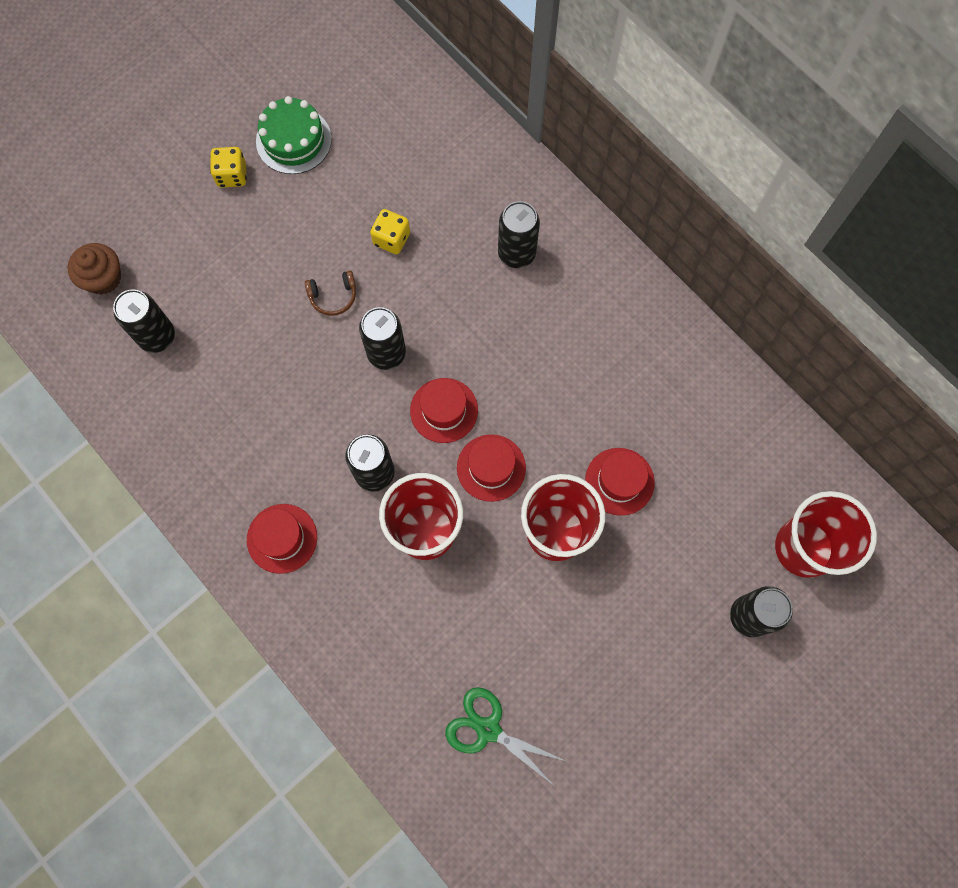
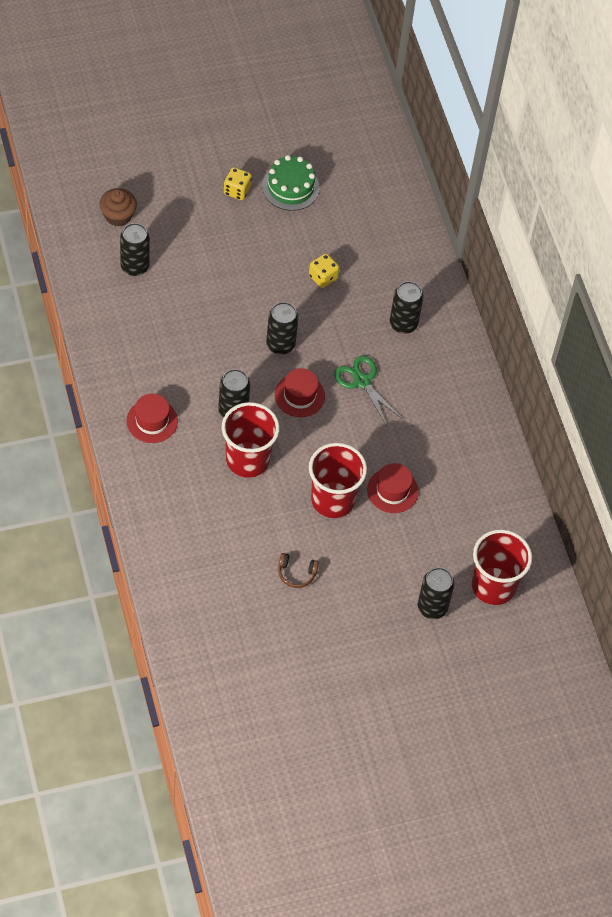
camera: 20 degrees right, 15 degrees down
brown headphones [305,270,356,316] -> brown headphones moved to [278,553,319,588]
green scissors [445,687,568,785] -> green scissors moved to [334,355,401,426]
red hat [457,434,526,502] -> none

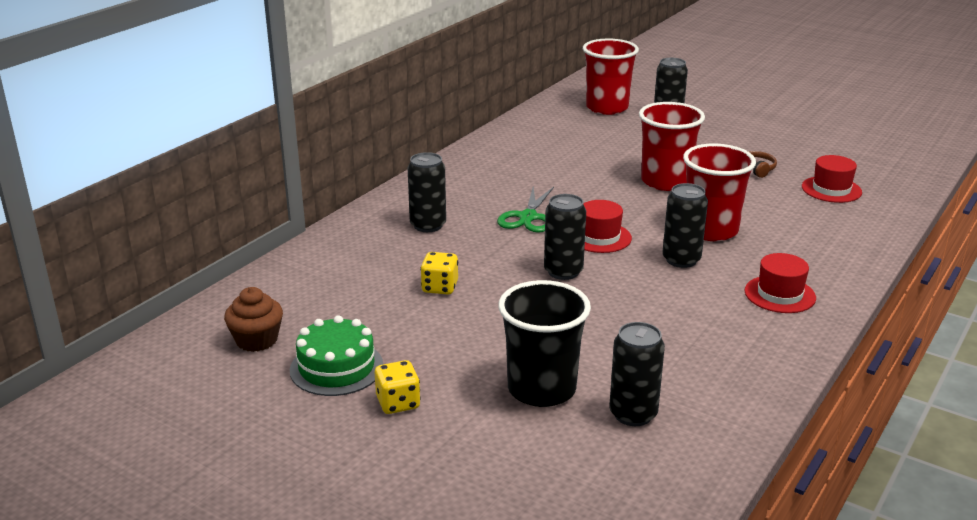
camera: 125 degrees left, 30 degrees down
brown cupcake [99,188,137,227] -> brown cupcake moved to [224,287,283,352]
red hat [367,463,419,513] -> red hat moved to [802,155,862,203]
none -> black cup [498,280,591,407]

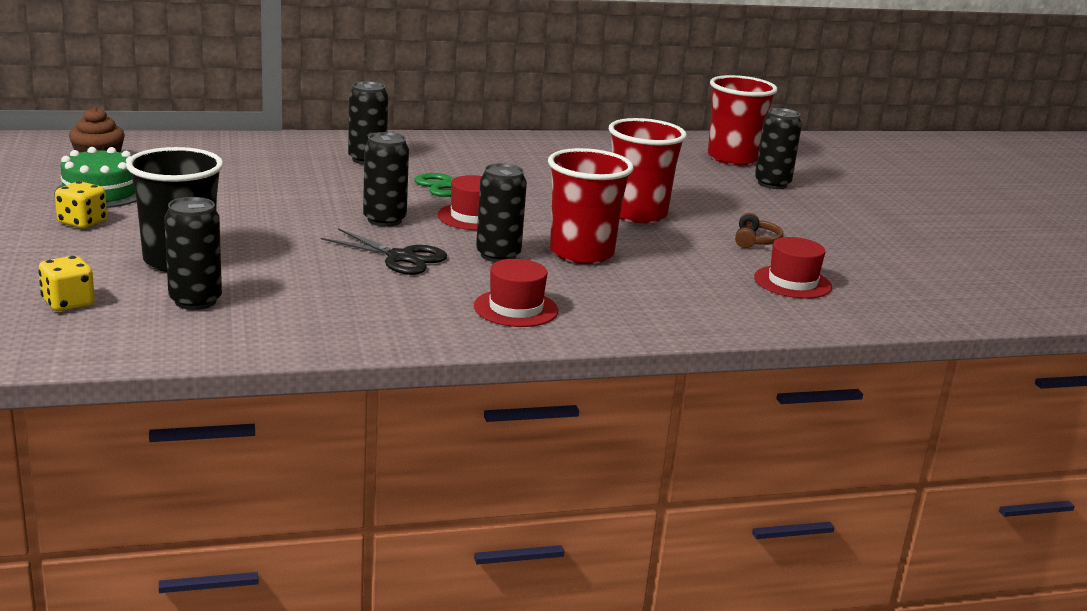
camera: 40 degrees right, 5 degrees down
yellow dice [420,252,458,294] -> yellow dice moved to [38,256,95,311]
none -> black scissors [321,228,447,275]

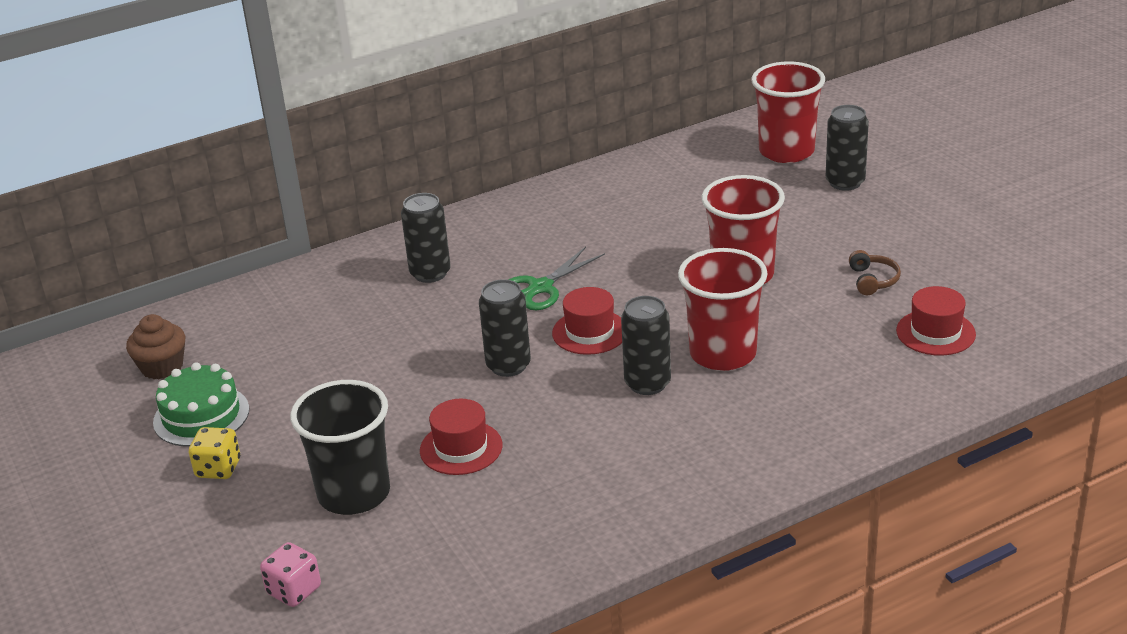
camera: 10 degrees left, 10 degrees up
yellow dice [38,256,95,311] -> pink dice [260,542,321,607]
black can [164,197,222,310] -> none
black scissors [321,228,447,275] -> none
red hat [474,259,558,327] -> red hat moved to [420,399,503,475]

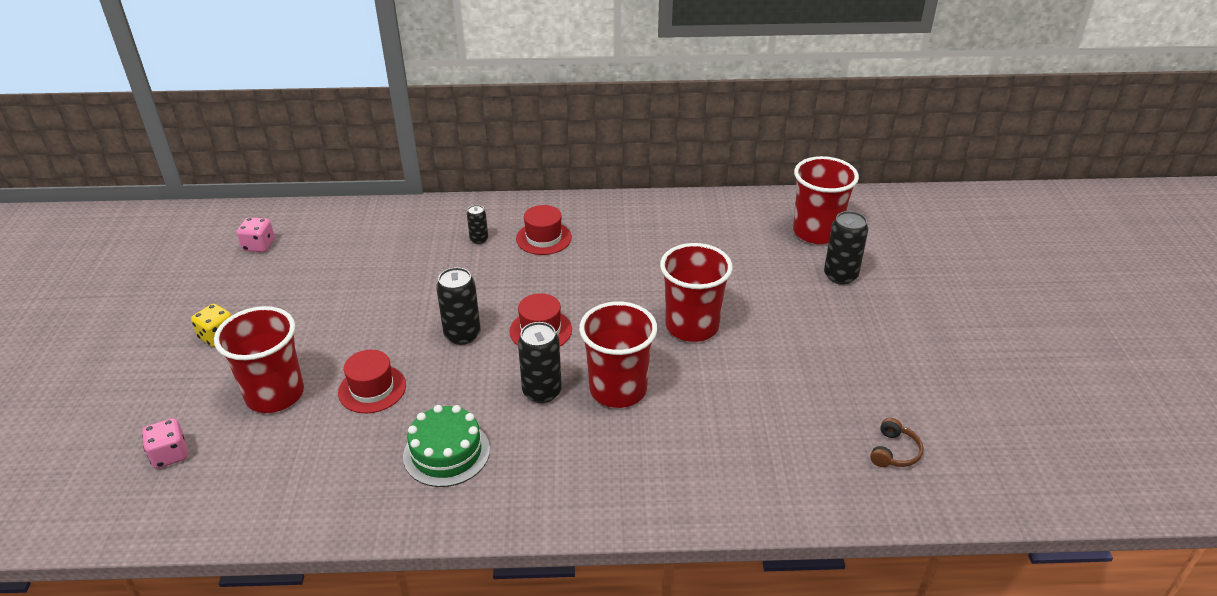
camera: 25 degrees right, 5 degrees up
brown cupcake [126,314,185,380] -> pink dice [237,217,275,252]
green cake [153,362,249,447] -> green cake moved to [403,405,490,487]
black cup [290,380,390,515] -> red cup [214,306,304,413]
black can [401,193,451,283] -> black can [467,205,488,244], size x0.57
green scissors [508,247,605,310] -> none
brown headphones [849,250,901,295] -> brown headphones moved to [870,418,924,467]
red hat [896,286,976,356] -> red hat moved to [516,205,572,255]

